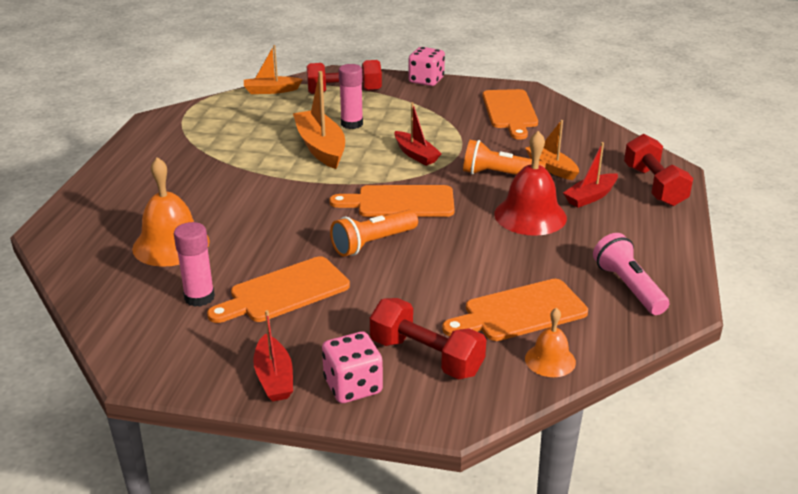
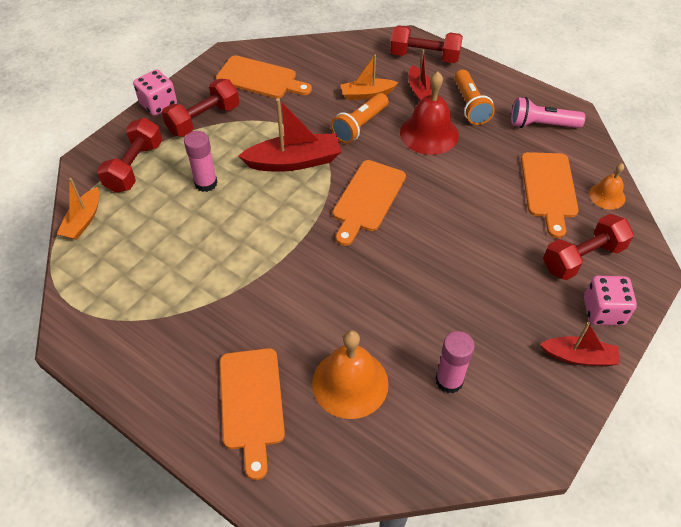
camera: 65 degrees left, 20 degrees up
orange cutting board [207,256,350,323] -> orange cutting board moved to [220,348,285,480]
orange boat [293,71,345,169] -> none
orange flashlight [330,209,418,257] -> orange flashlight moved to [454,70,495,125]
red boat [394,102,442,166] -> red boat [238,98,341,172], size x1.61
none -> red dumbbell [162,79,239,137]

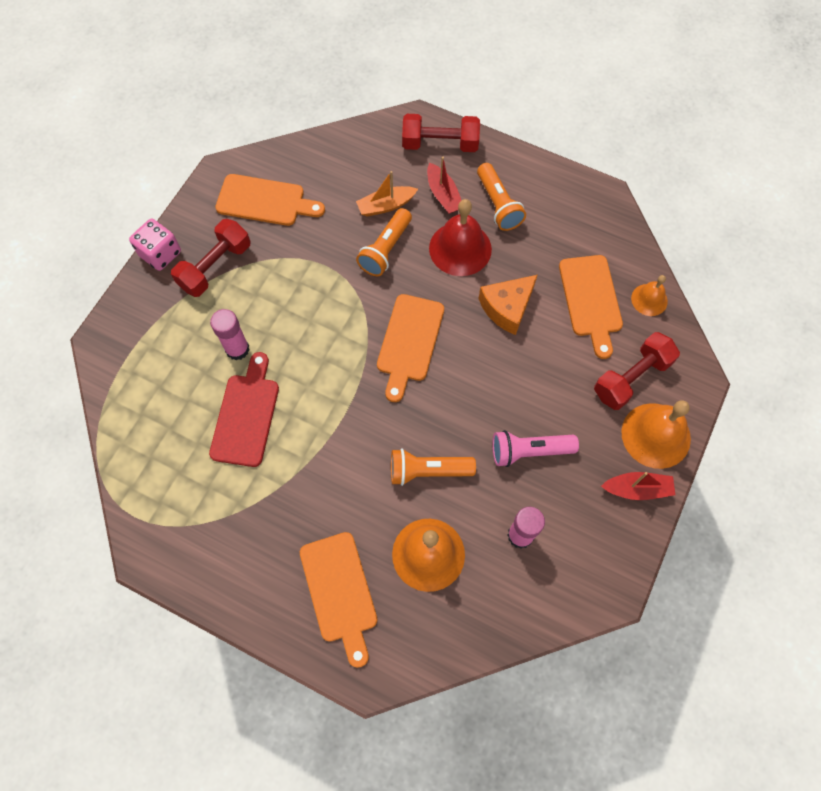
camera: 10 degrees left, 15 degrees up
orange boat [57,178,99,240] -> none
red dumbbell [97,118,162,193] -> none
red boat [238,98,341,172] -> none
pink flashlight [511,97,585,128] -> pink flashlight moved to [492,430,579,467]
pink dice [584,276,637,325] -> orange bell [621,400,691,469]
none -> red cutting board [209,352,279,467]
none -> orange flashlight [391,449,476,486]
none -> orange cheese [478,275,537,335]

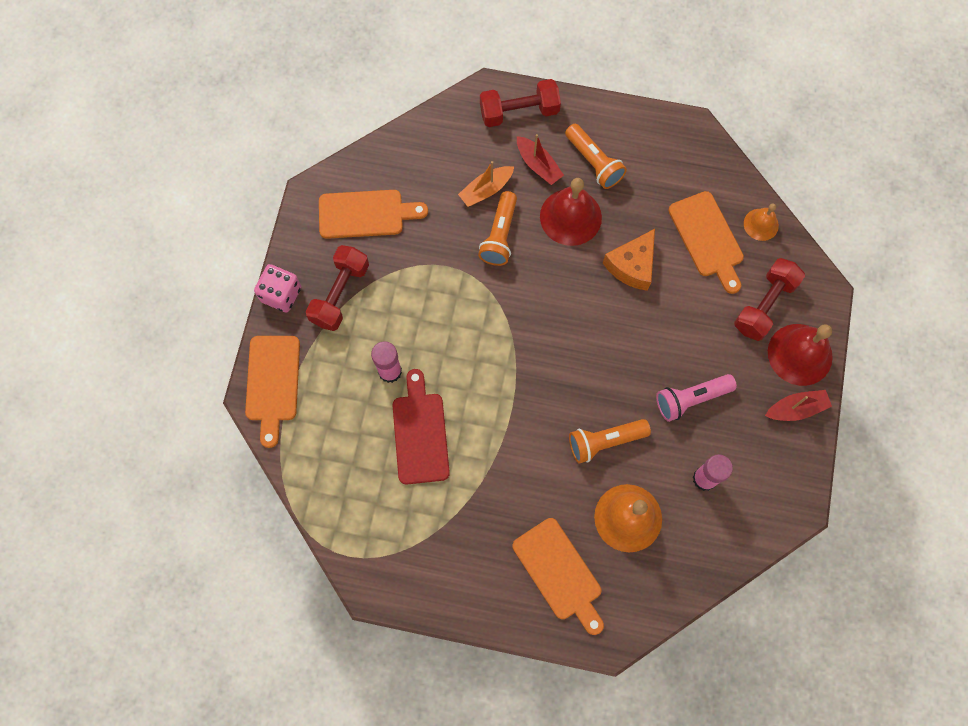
camera: 15 degrees left, 5 degrees up
orange cutting board [377,294,444,402] -> orange cutting board moved to [245,336,300,448]
orange bell [621,400,691,469] -> red bell [768,324,833,386]

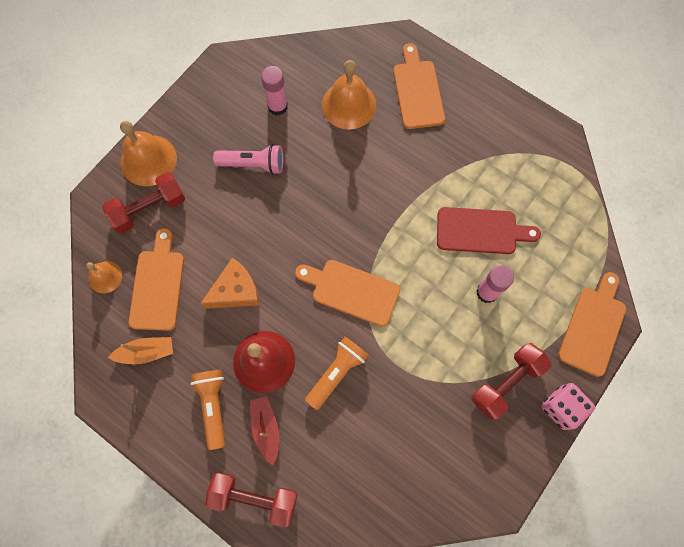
camera: 155 degrees left, 0 degrees up
orange cutting board [319,190,428,239] -> orange cutting board moved to [295,260,400,327]
red cutting board [392,369,450,484] -> red cutting board turned 105 degrees counterclockwise [437,207,541,254]
orange boat [458,161,514,207] -> orange boat moved to [108,337,173,365]
orange flashlight [569,419,651,463] -> none
red boat [765,390,832,421] -> none
red bell [768,324,833,386] -> orange bell [120,121,177,186]

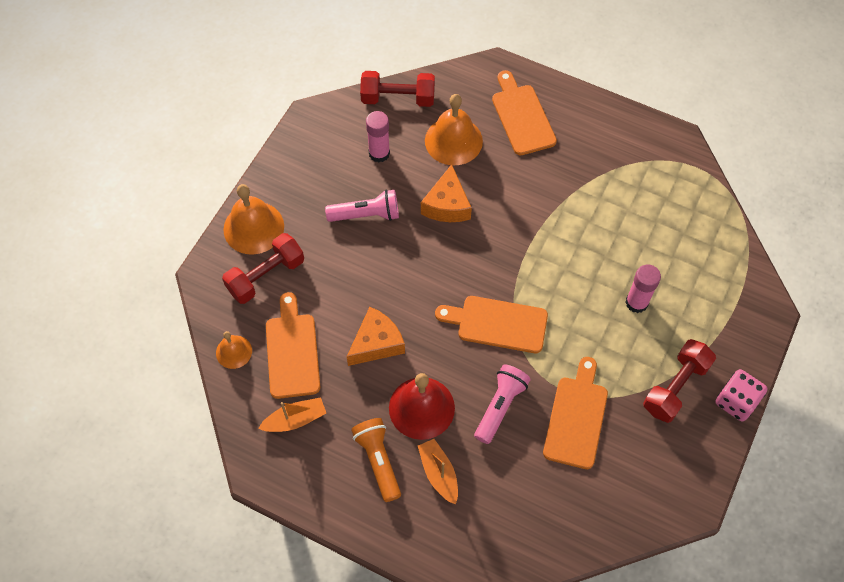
camera: 10 degrees left, 10 degrees down
red dumbbell [205,473,298,528] -> red dumbbell moved to [360,71,435,107]
red boat [250,396,279,465] -> orange boat [418,439,458,505]
orange flashlight [305,337,368,410] -> pink flashlight [474,364,531,444]
red cutting board [437,207,541,254] -> none
orange cutting board [558,272,626,377] -> orange cutting board moved to [543,357,608,469]
none -> orange cheese [421,164,472,222]

